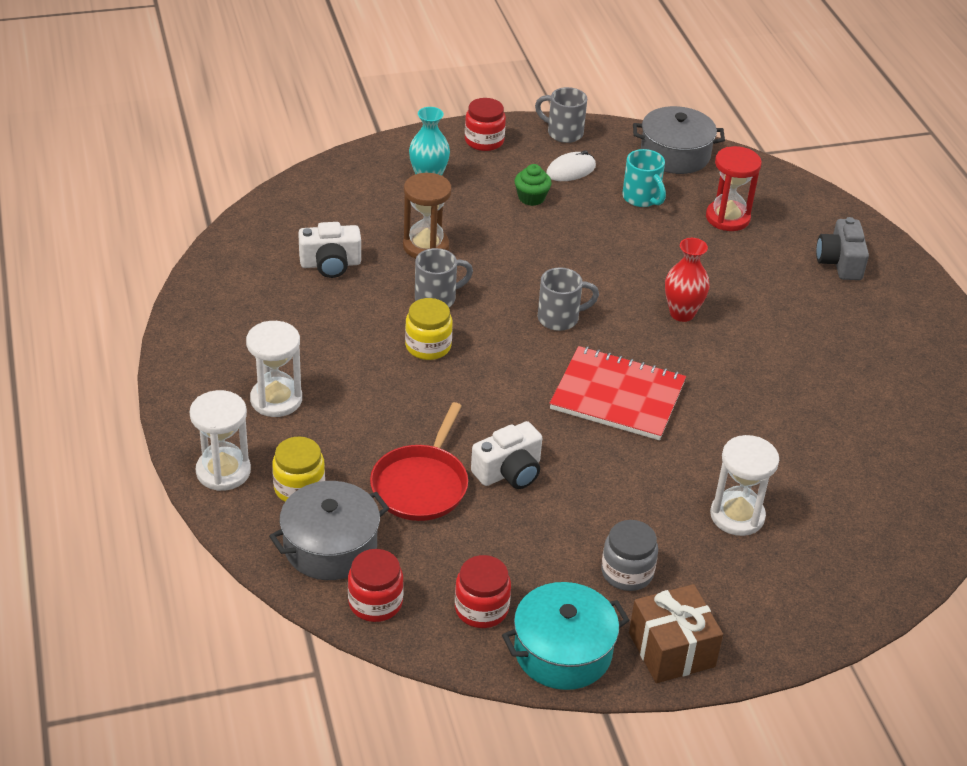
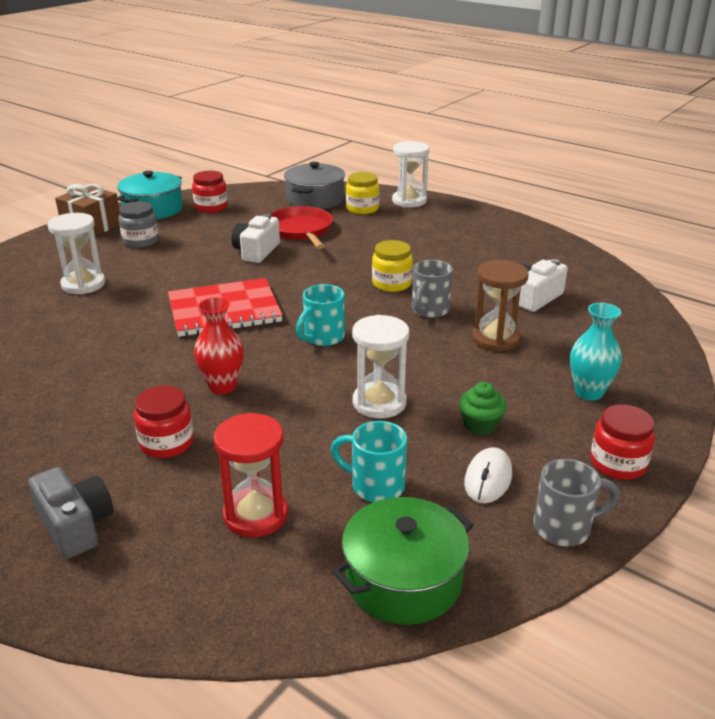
camera: 145 degrees right, 10 degrees down
white hourglass [246,321,302,417] -> white hourglass moved to [352,315,409,419]
red jar [348,549,404,622] -> red jar moved to [134,386,194,458]
grey mug [537,267,599,331] -> turquoise mug [296,284,345,346]
grey pot [633,106,725,174] -> green pot [332,497,473,625]

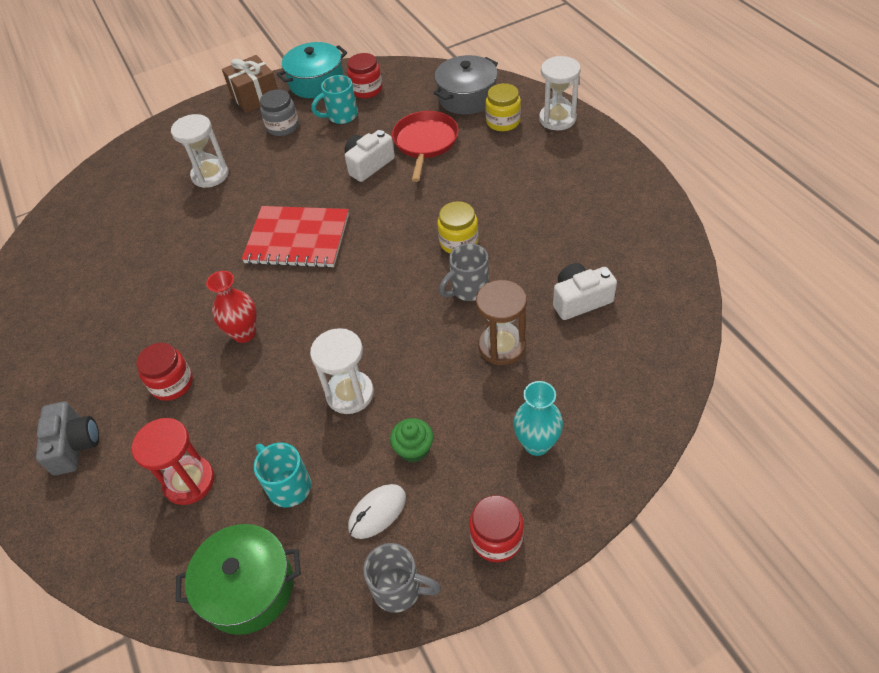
camera: 30 degrees right, 20 degrees up
turquoise mug [296,284,345,346] -> turquoise mug moved to [312,75,358,124]

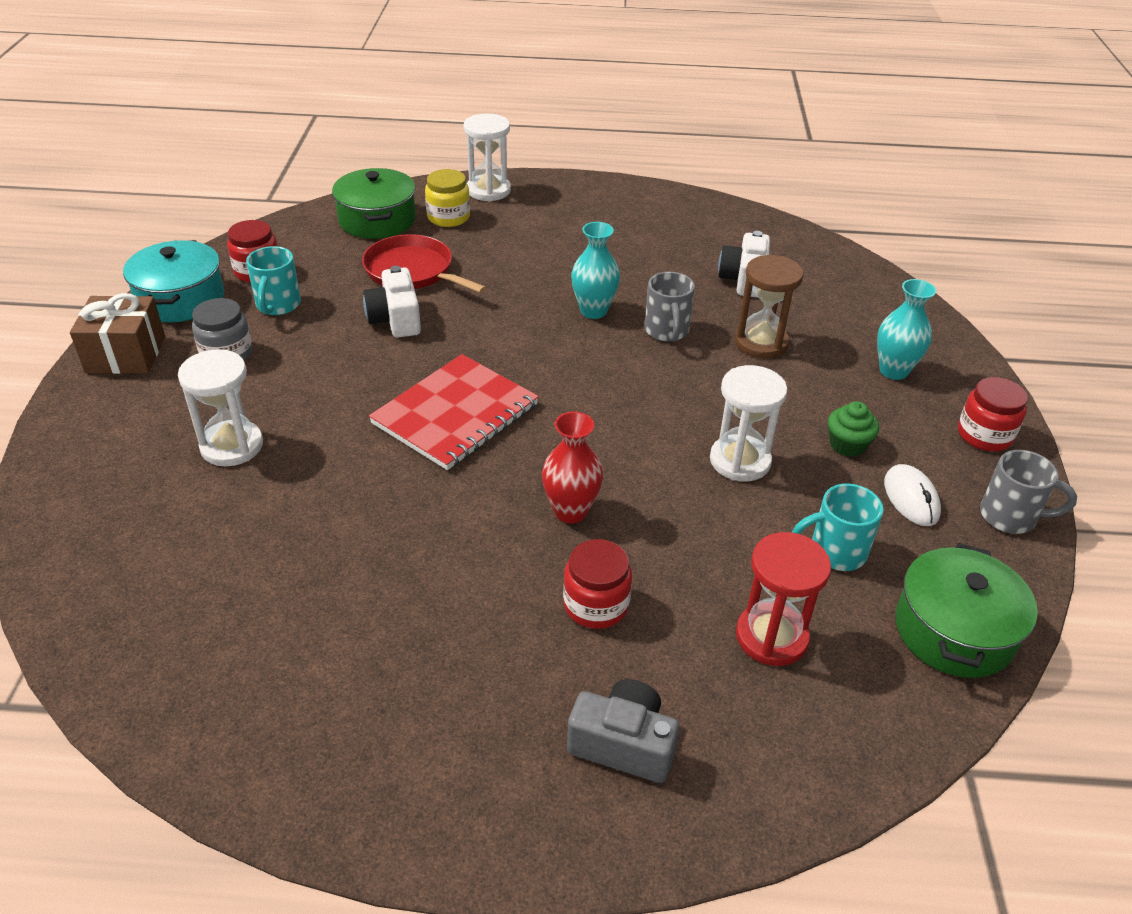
camera: 65 degrees left, 10 degrees down
grey mug [363,543,441,613] -> grey mug turned 60 degrees clockwise [980,450,1077,534]
grey pot [433,55,498,114] -> green pot [332,168,416,239]
yellow jar [437,201,479,253] -> turquoise vase [571,222,620,319]

